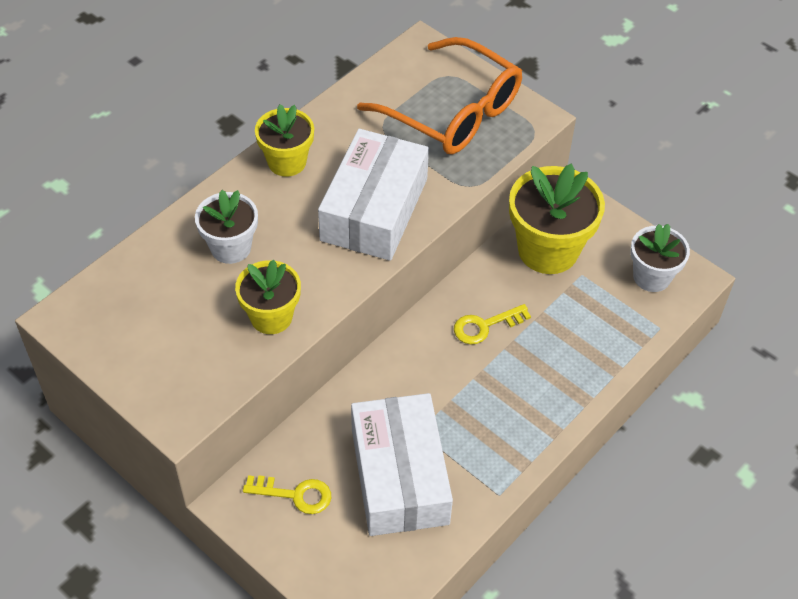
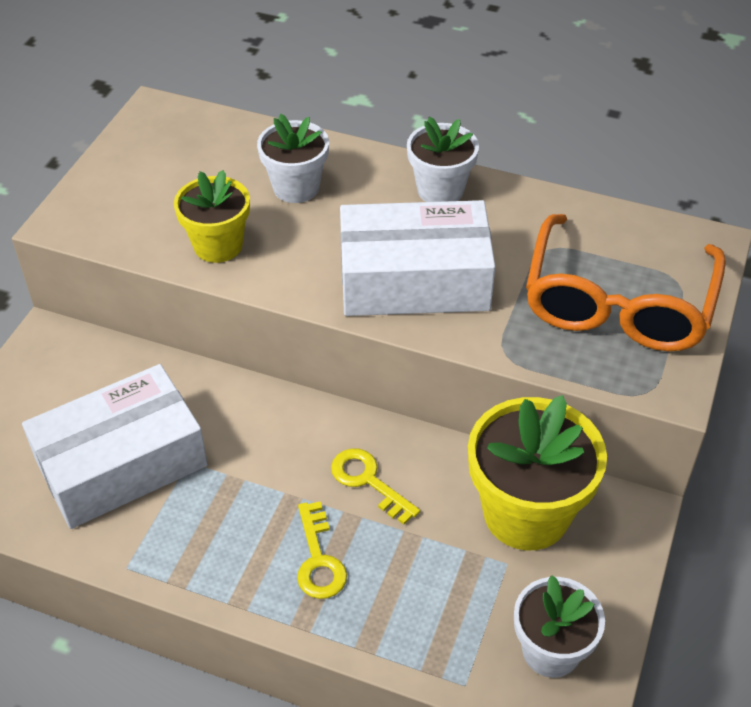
camera: 70 degrees right, 5 degrees down
yellow key [243,475,331,514] -> yellow key moved to [297,501,347,599]
yellow flower pot [255,104,314,177] -> white flower pot [407,116,479,202]

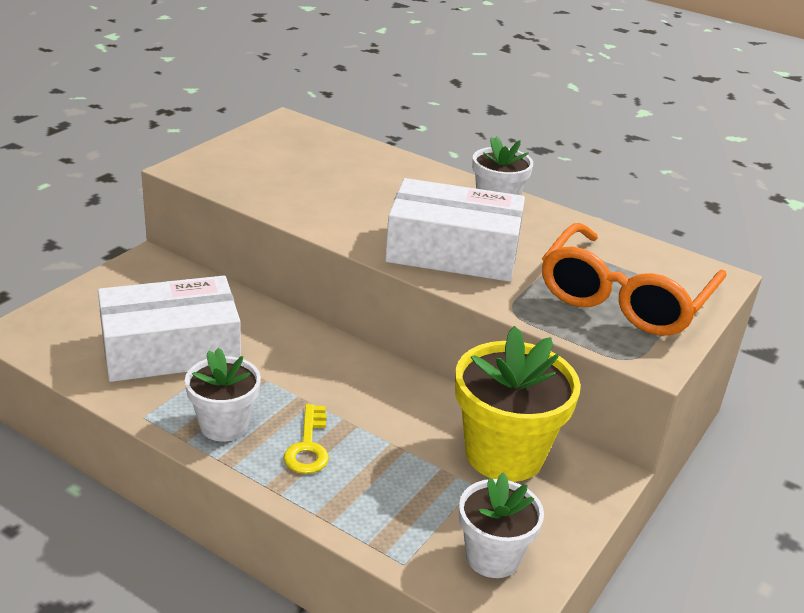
camera: 10 degrees right, 15 degrees down
yellow flower pot [174,170,250,263] -> none
white flower pot [257,114,329,203] -> white flower pot moved to [185,348,261,442]
yellow key [331,448,420,525] -> none

